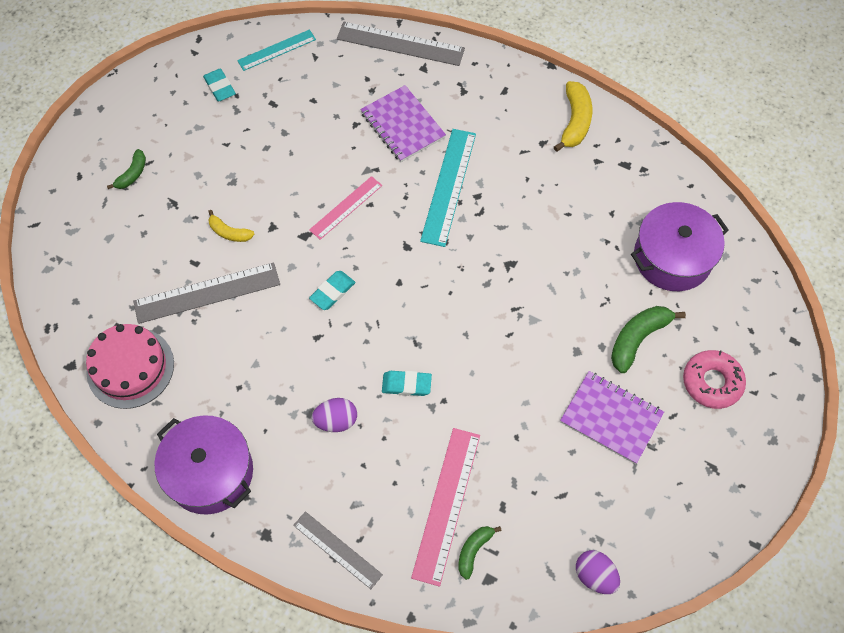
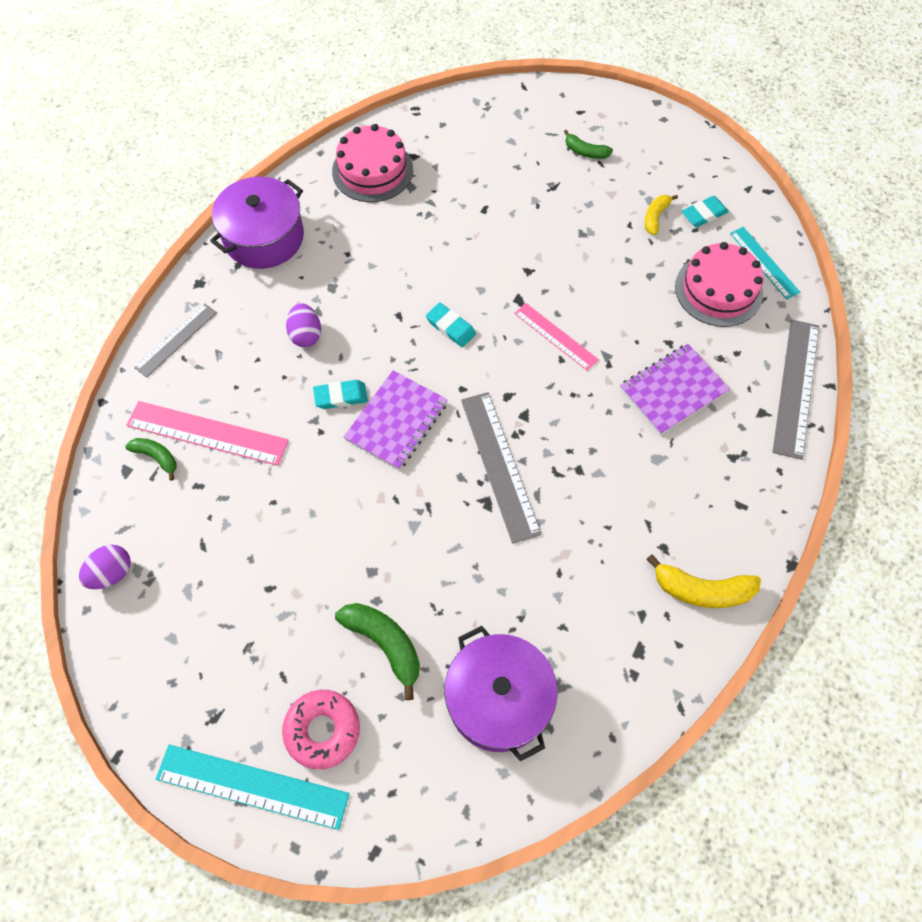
camera: 90 degrees right, 0 degrees up
grey ruler [133,262,280,324] -> grey ruler moved to [461,392,542,544]
yellow banana [208,210,254,242] -> yellow banana moved to [645,195,678,235]
turquoise eraser [382,371,432,396] -> turquoise eraser turned 75 degrees clockwise [313,380,368,409]
turquoise ruler [420,129,476,247] -> turquoise ruler moved to [156,745,350,830]
purple notebook [560,371,664,464] -> purple notebook moved to [344,370,448,470]
none -> pink cake [675,242,764,327]

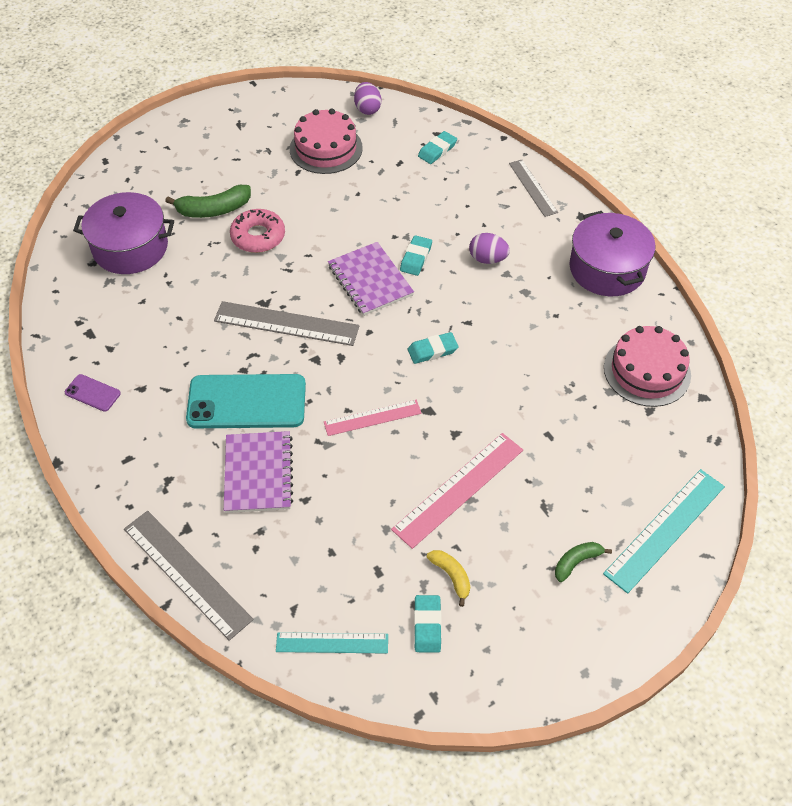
camera: 120 degrees right, 10 degrees down
green banana [125,438,177,481] -> turquoise eraser [418,131,457,164]
pink ruler [126,401,289,466] -> pink ruler moved to [391,433,523,549]
turquoise ruler [156,745,350,830] -> turquoise ruler moved to [603,469,725,594]
pink donut [282,690,360,769] -> pink donut moved to [230,209,285,253]
yellow banana [646,554,761,608] -> purple phone [65,374,121,412]
pink cake [675,242,764,327] -> pink cake moved to [290,109,363,174]
none -> turquoise phone [186,374,306,428]

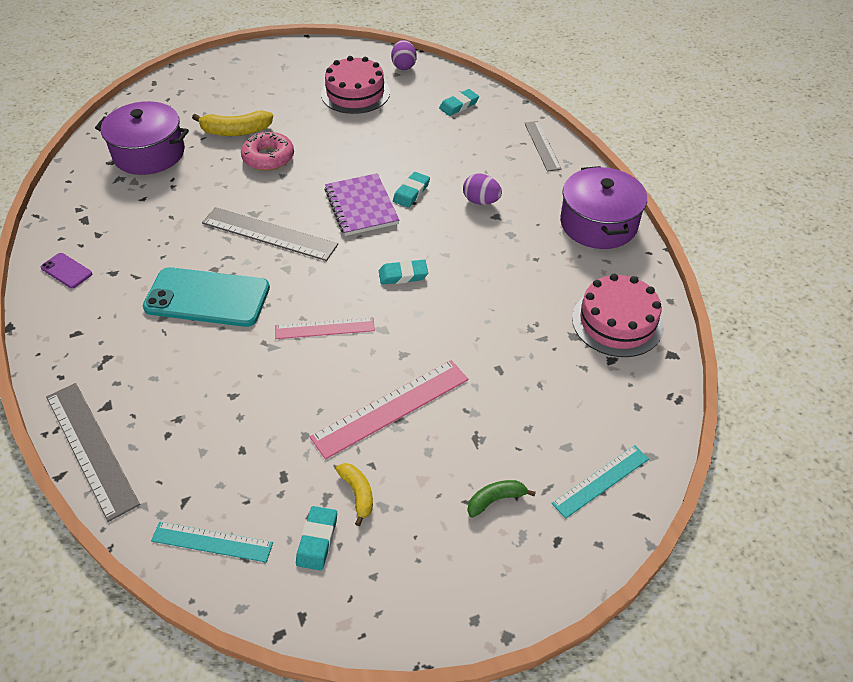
camera: 10 degrees right, 5 degrees down
green banana [165,185,251,218] -> yellow banana [192,111,273,136]
purple notebook [224,431,293,513] -> none
turquoise ruler [603,469,725,594] -> turquoise ruler [551,445,649,519], size x0.63

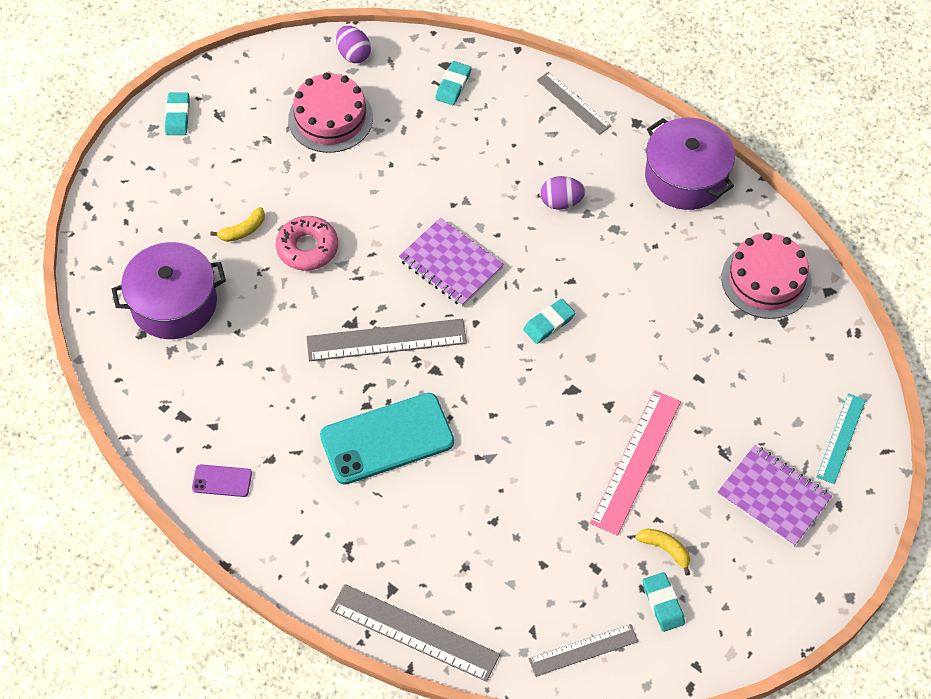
camera: 30 degrees left, 10 degrees up
turquoise ruler [151,522,273,562] -> grey ruler [529,624,638,677]
yellow banana [192,111,273,136] -> yellow banana [210,207,265,242], size x0.61
pink ruler [275,317,375,339] -> none
turquoise eraser [393,172,430,208] -> turquoise eraser moved to [165,92,190,135]
green banana [467,480,536,518] -> purple notebook [717,445,832,547]

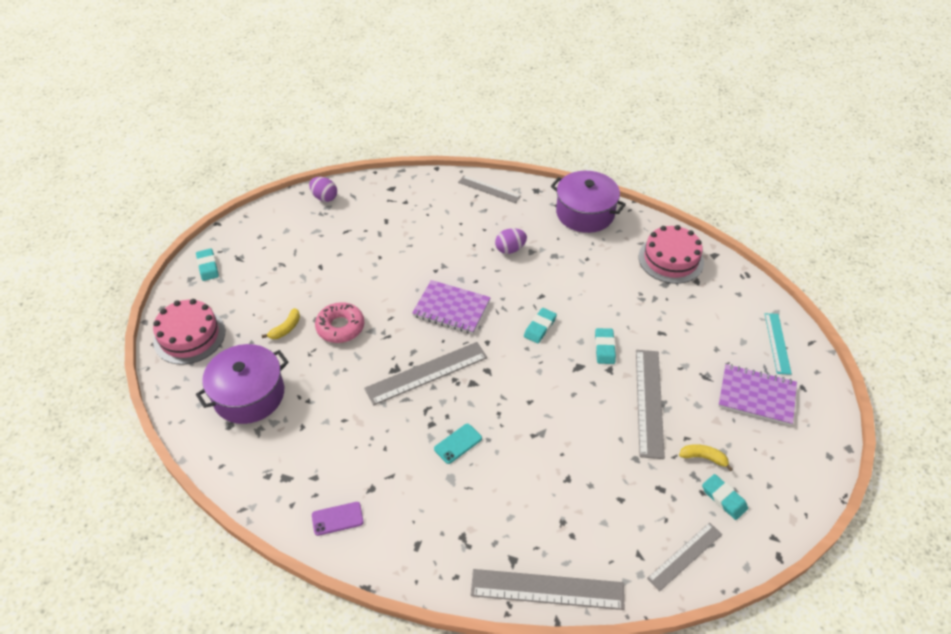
camera: 20 degrees left, 10 degrees down
pink cake [288,72,373,153] -> pink cake moved to [153,299,225,365]
turquoise phone [320,393,454,485] -> turquoise phone [434,424,482,464], size x0.45
turquoise eraser [435,61,471,105] -> turquoise eraser moved to [595,328,616,364]
pink ruler [590,390,681,536] -> grey ruler [636,350,665,459]

